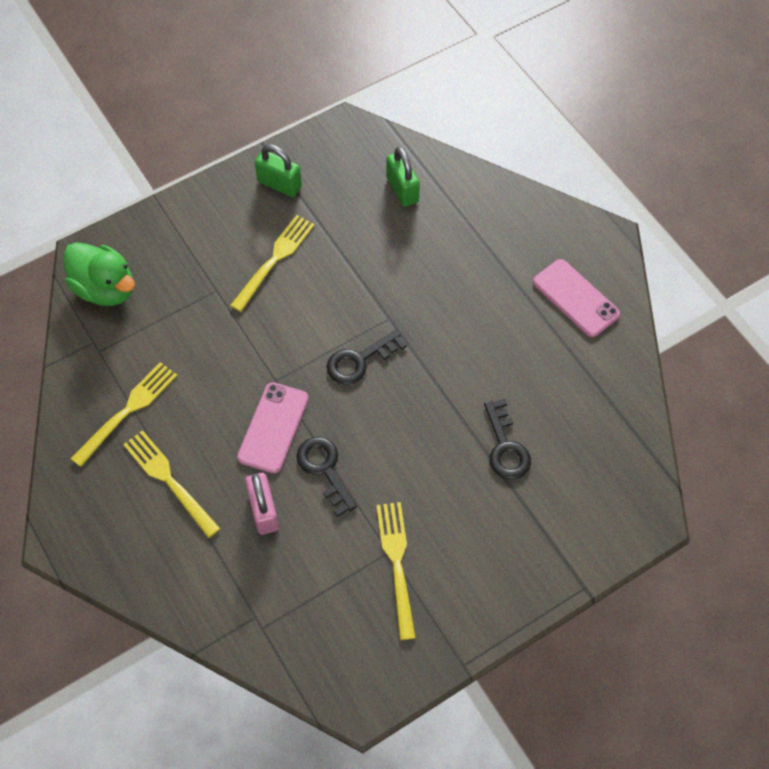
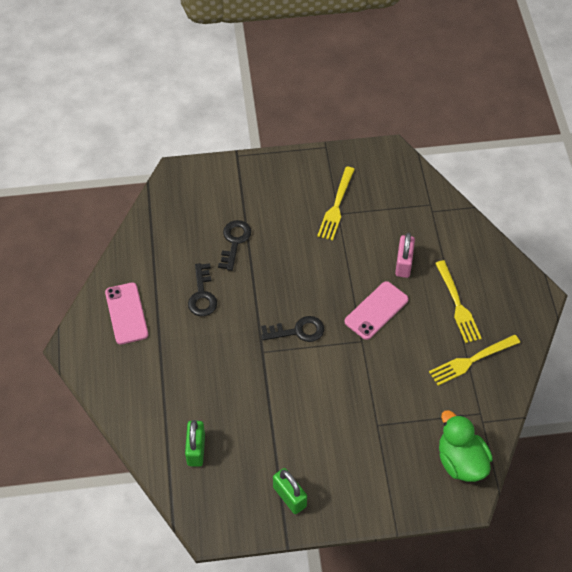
camera: 155 degrees left, 5 degrees down
yellow fork [230,215,315,312] -> none
black key [296,437,357,517] -> black key moved to [188,263,217,316]

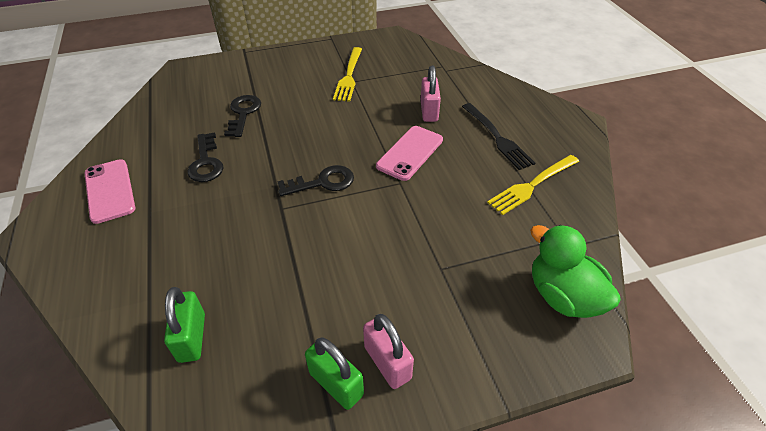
camera: 10 degrees left, 10 degrees down
yellow fork [435,260,482,343] -> black fork [462,103,535,170]
none -> pink padlock [363,314,414,389]

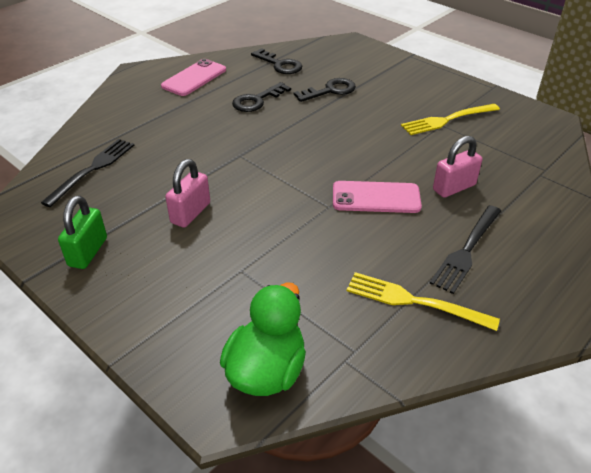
camera: 60 degrees right, 5 degrees down
green padlock [164,287,205,363] -> black fork [41,139,134,207]
black key [277,165,354,196] -> black key moved to [251,48,302,74]
pink padlock [363,314,414,389] -> pink padlock moved to [165,159,210,228]

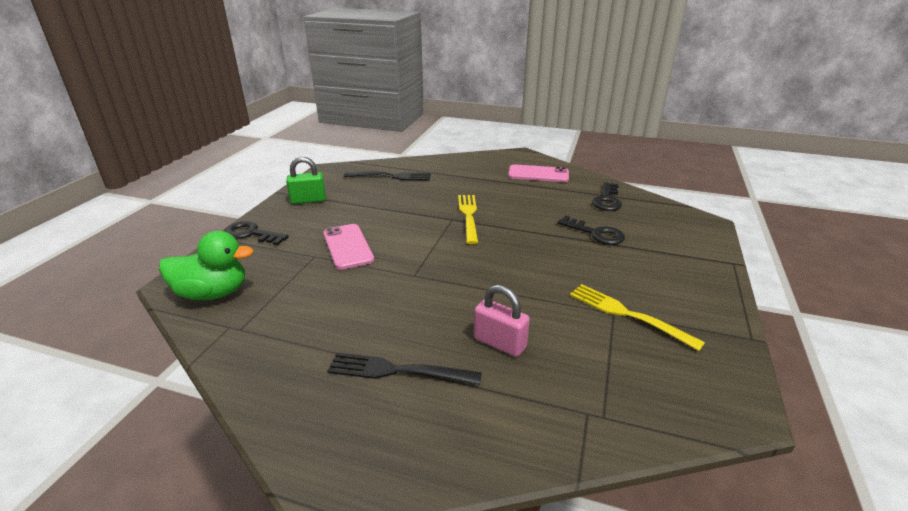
camera: 65 degrees right, 10 degrees down
pink padlock [165,159,210,228] -> none
black key [232,82,291,112] -> black key moved to [225,221,289,245]
pink phone [333,181,422,213] -> pink phone moved to [323,224,374,270]
yellow fork [346,272,500,331] -> yellow fork moved to [458,195,478,244]

